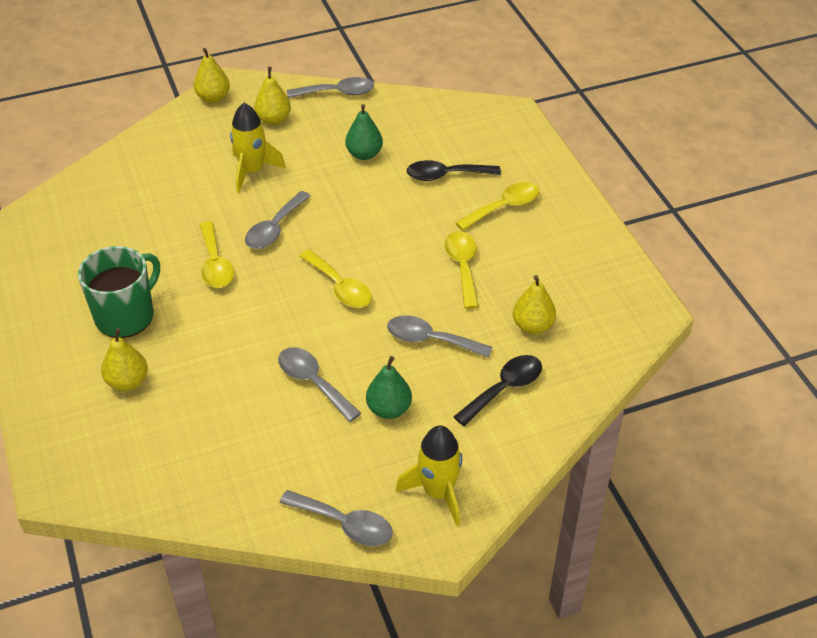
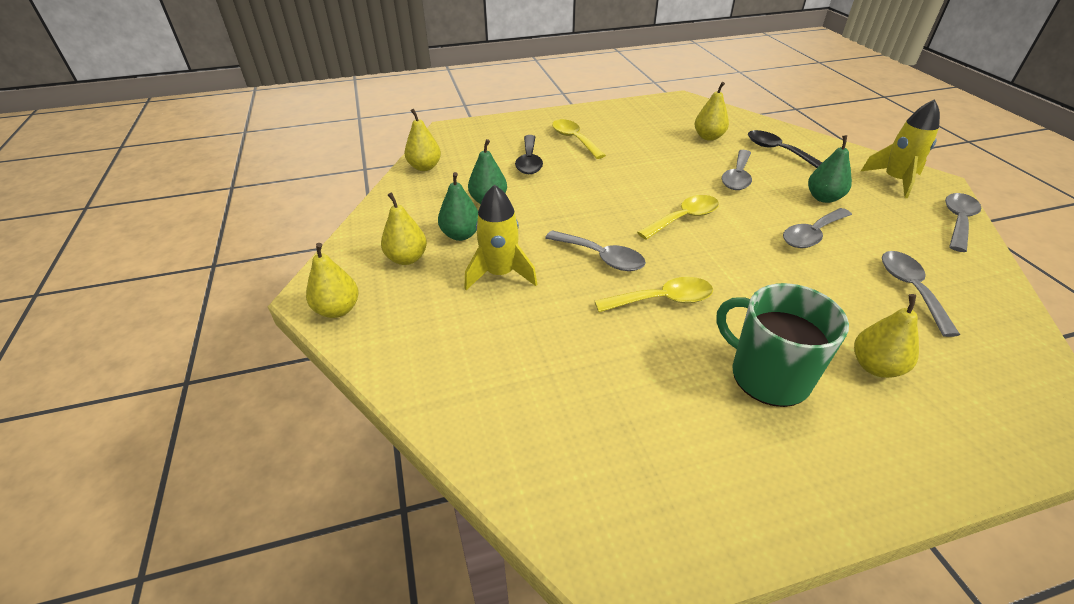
camera: 85 degrees left, 5 degrees down
grey spoon [287,77,374,98] -> grey spoon moved to [882,251,960,337]
yellow spoon [445,231,479,309] -> none
none -> yellow pear [405,109,441,171]
none -> green pear [438,172,478,241]

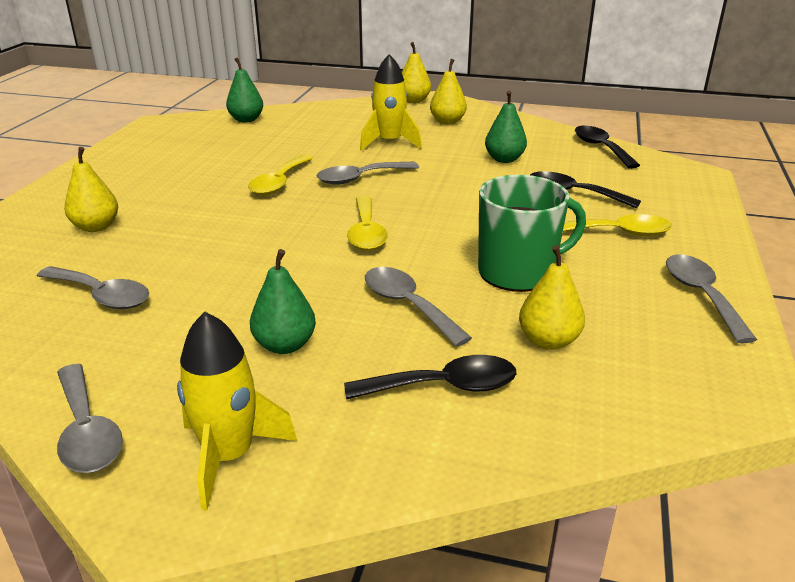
camera: 120 degrees right, 10 degrees down
yellow pear [405,109,441,171] -> black spoon [575,126,640,169]
green pear [438,172,478,241] -> green pear moved to [226,57,263,123]
green mug [716,283,849,407] -> green mug moved to [478,175,586,292]
grey spoon [783,208,852,248] -> grey spoon moved to [666,254,757,344]

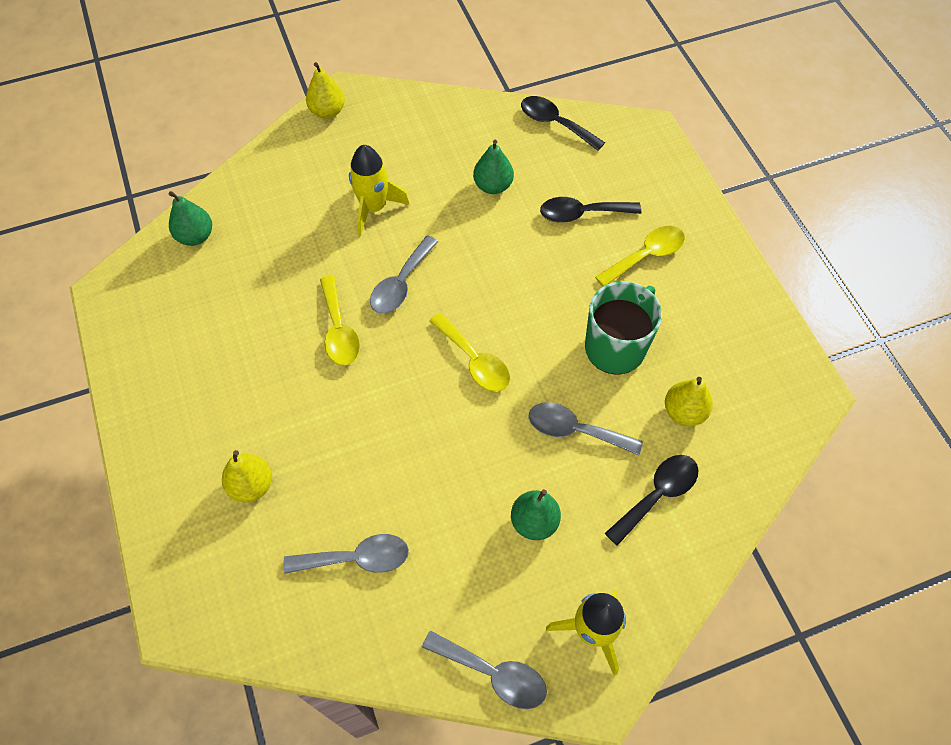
camera: 35 degrees left, 30 degrees up
yellow pear [430,59,467,125] -> none
grey spoon [666,254,757,344] -> none

